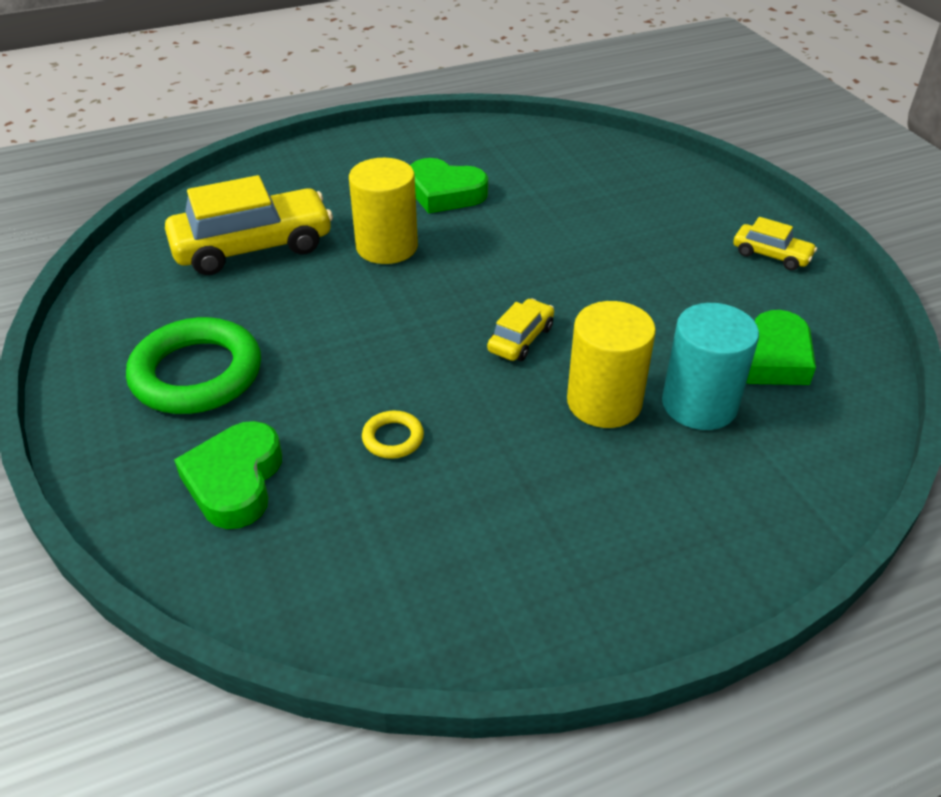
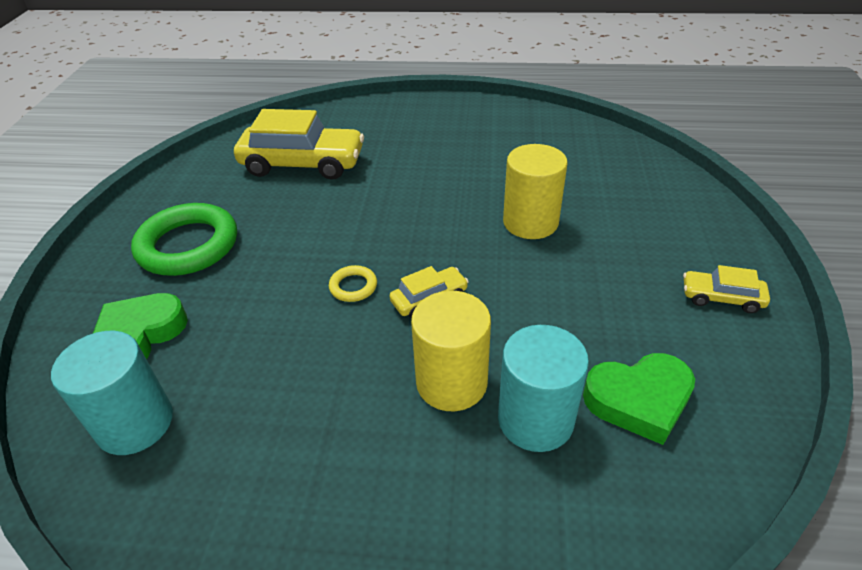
camera: 30 degrees right, 0 degrees up
yellow cylinder [349,158,418,264] -> yellow cylinder moved to [503,144,568,239]
yellow ring [362,410,424,459] -> yellow ring moved to [329,265,377,302]
green heart [410,158,488,214] -> none
yellow car [733,217,817,271] -> yellow car turned 135 degrees clockwise [683,265,770,313]
none -> turquoise cylinder [51,331,173,455]

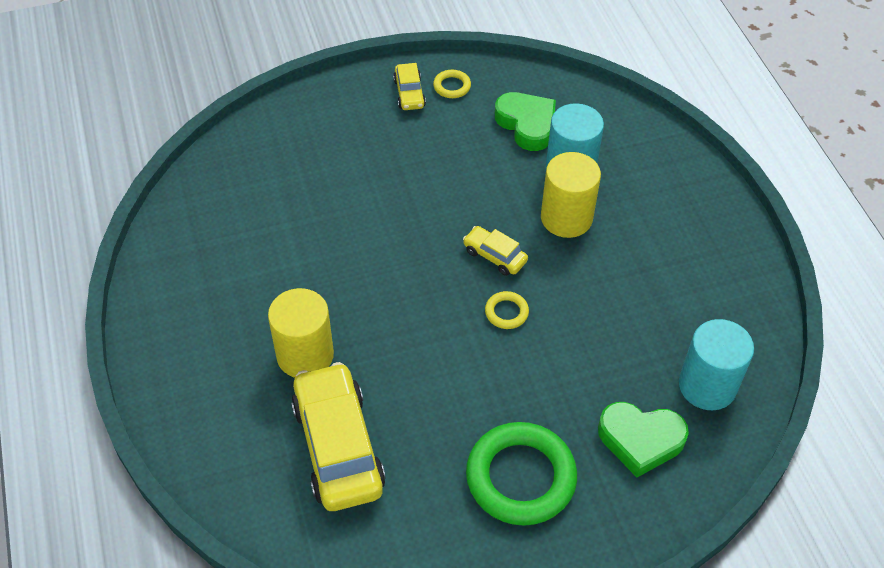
camera: 115 degrees left, 10 degrees up
yellow cylinder [503,144,568,239] -> yellow cylinder moved to [268,288,334,378]
none -> yellow ring [433,70,471,98]

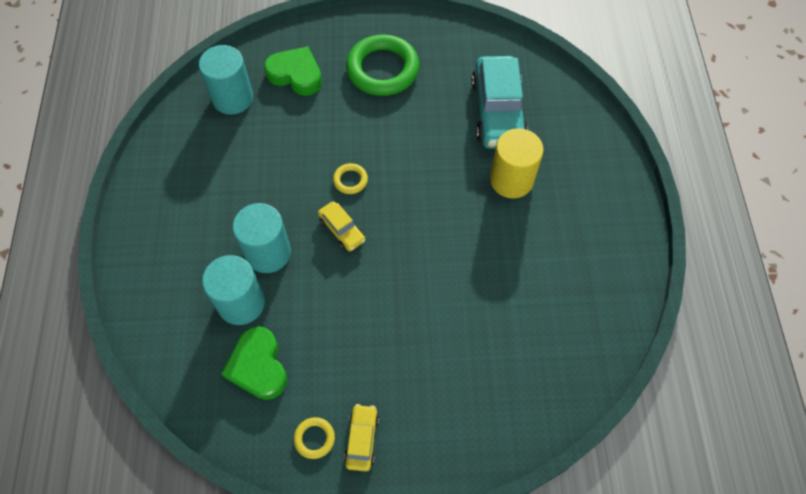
camera: 165 degrees left, 10 degrees up
yellow car [291,362,386,511] -> turquoise car [472,56,528,149]
yellow cylinder [541,152,601,238] -> turquoise cylinder [233,203,291,273]

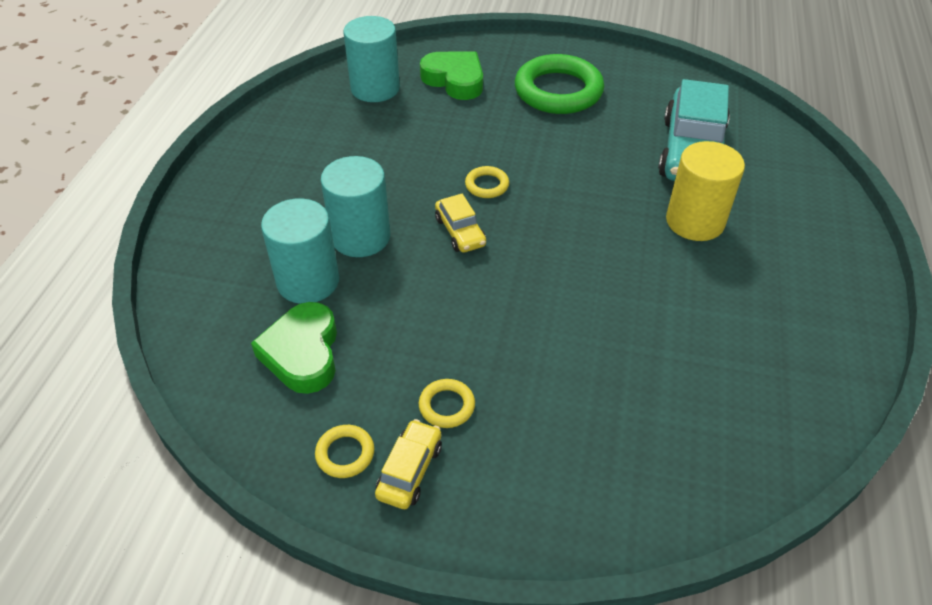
camera: 15 degrees right, 15 degrees down
none -> yellow ring [419,379,475,428]

